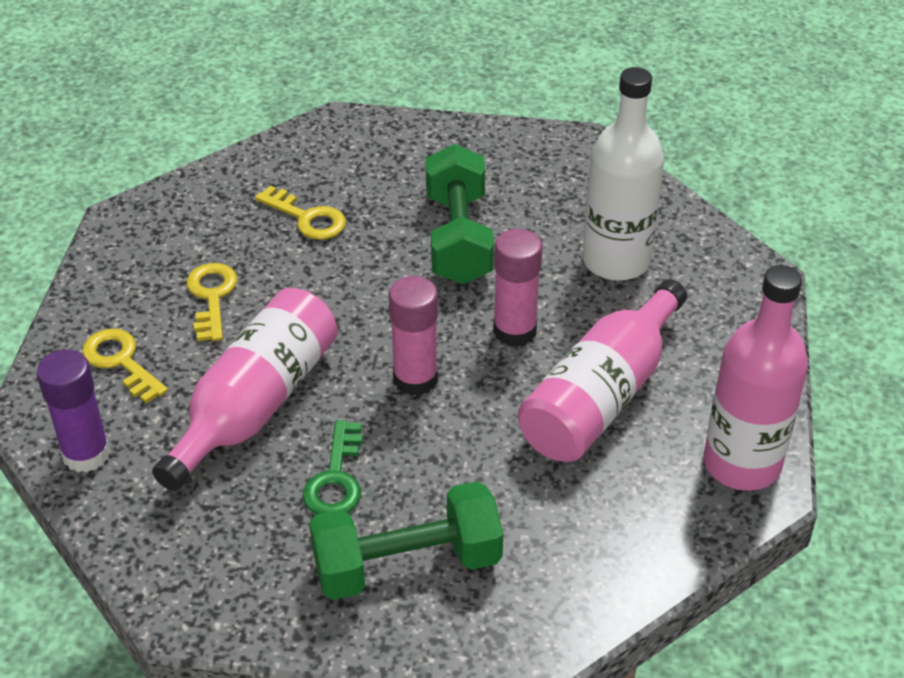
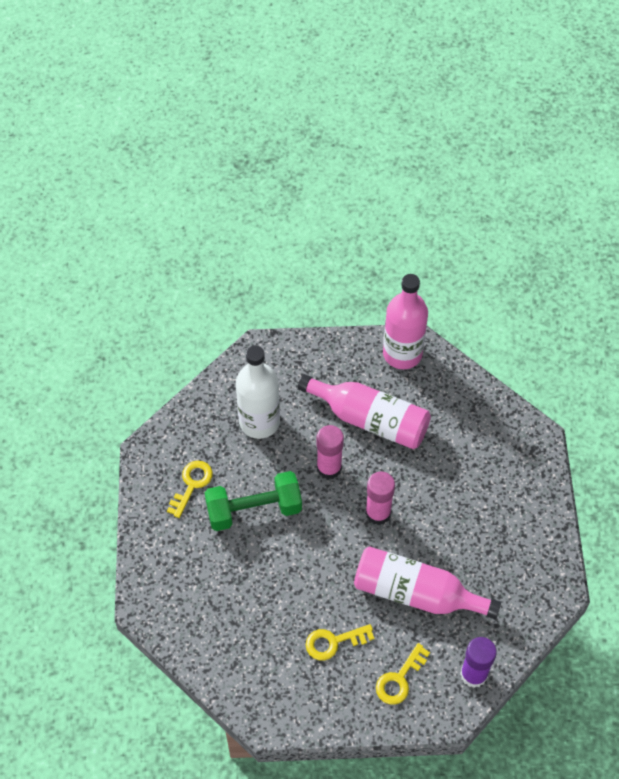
camera: 100 degrees left, 15 degrees up
yellow key [255,186,346,240] -> yellow key moved to [167,461,213,518]
green key [302,420,363,514] -> none
green dumbbell [309,481,503,600] -> none

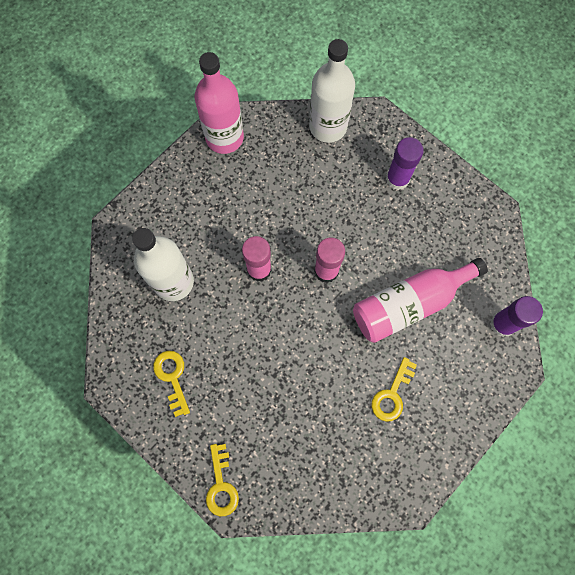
camera: 45 degrees left, 15 degrees up
green dumbbell [205,471,302,531] -> none
pink bottle [298,374,431,449] -> none
yellow key [376,643,430,705] -> yellow key moved to [206,444,239,516]
none -> white bottle [309,39,355,143]
none -> purple glue stick [386,137,424,190]

